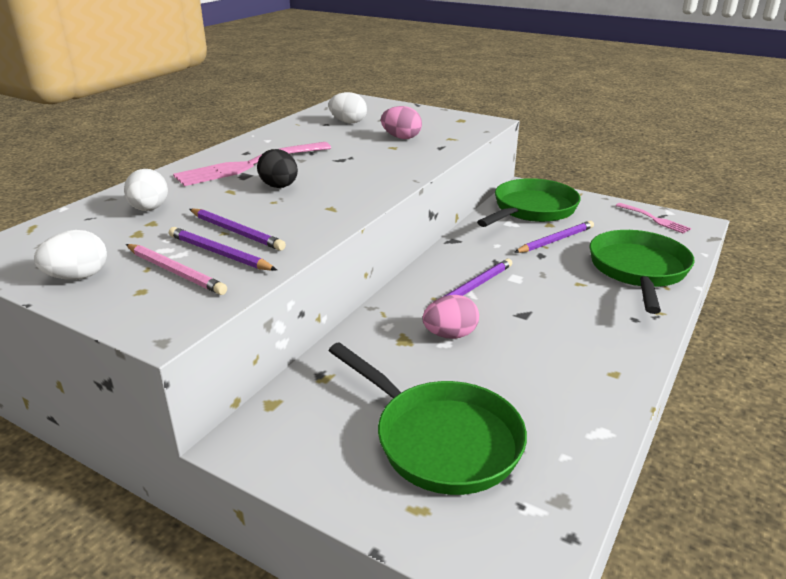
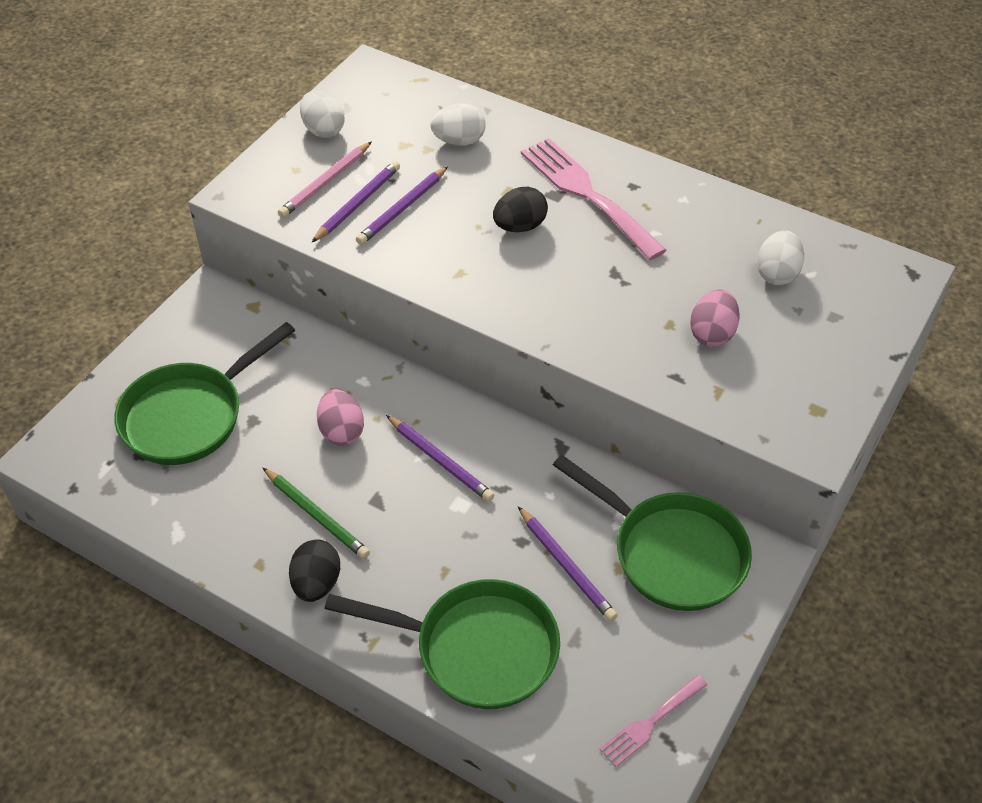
camera: 90 degrees right, 20 degrees up
none -> green pencil [263,468,370,559]
none -> black egg [289,539,340,602]

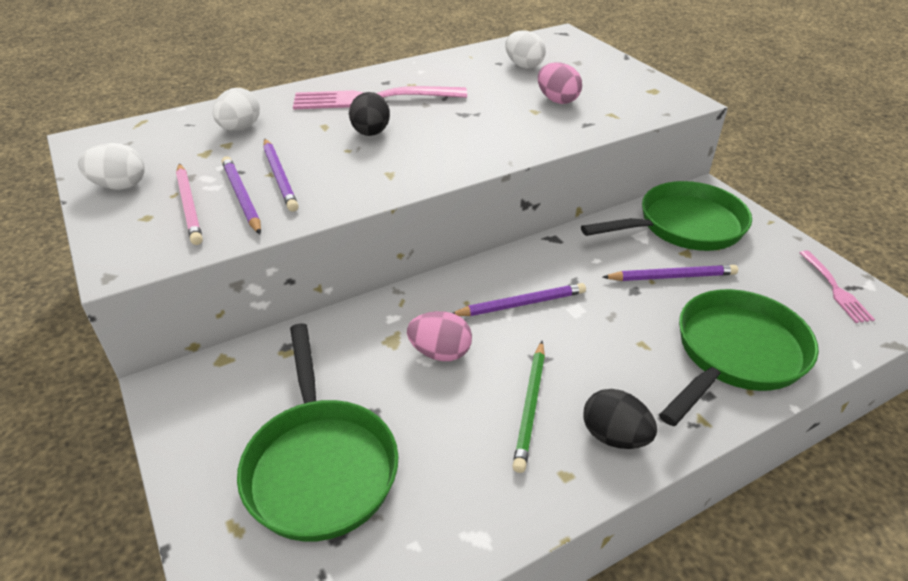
camera: 60 degrees left, 10 degrees down
green pencil [263,468,370,559] -> green pencil turned 120 degrees clockwise [512,341,545,473]

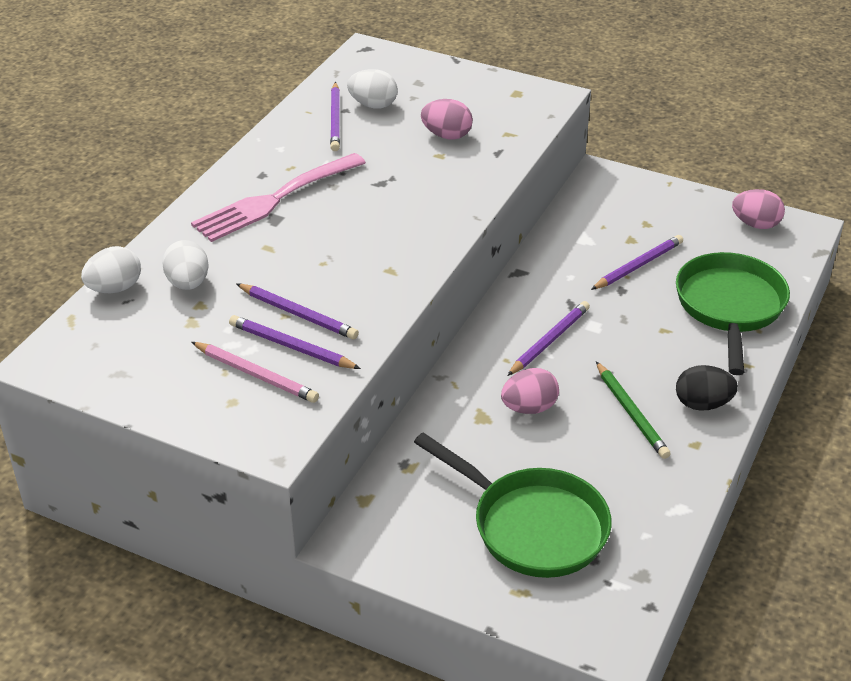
camera: 35 degrees left, 0 degrees up
white egg [78,143,145,190] -> white egg moved to [81,246,141,293]
black egg [349,92,390,136] -> none
green pan [581,181,752,251] -> none
pink fork [800,250,875,323] -> pink egg [732,189,785,229]
none -> purple pencil [330,82,340,151]

